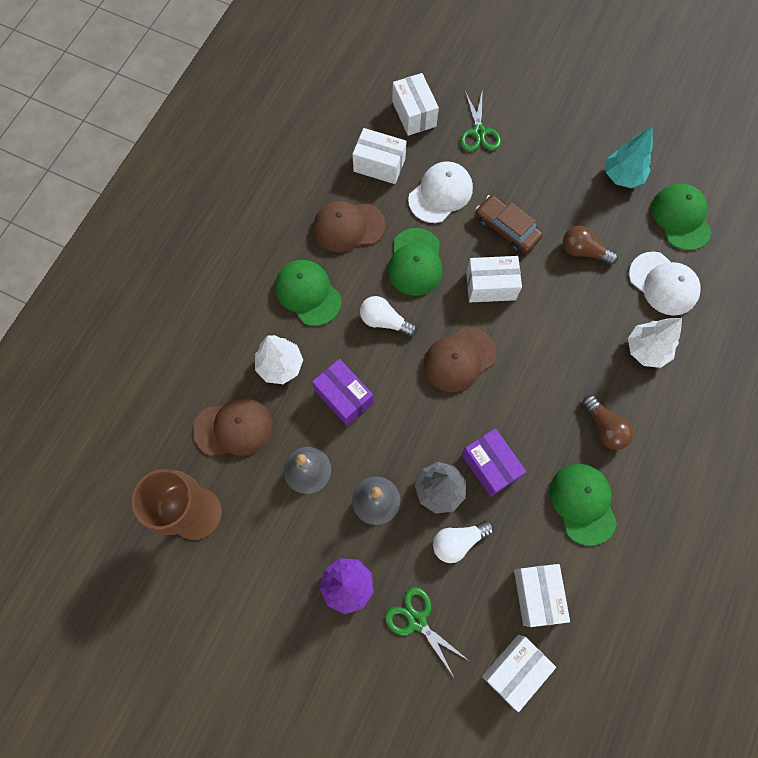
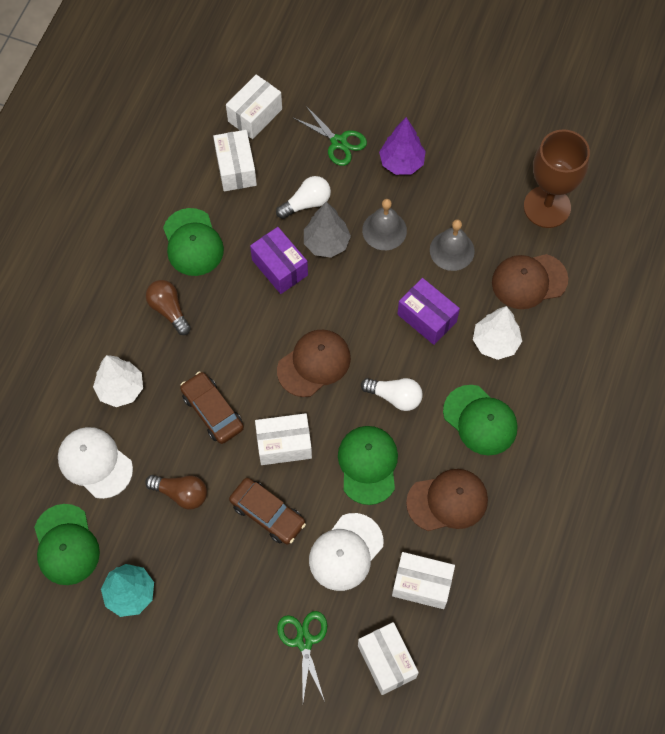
camera: 175 degrees right, 5 degrees down
none -> brown car [180,372,244,444]

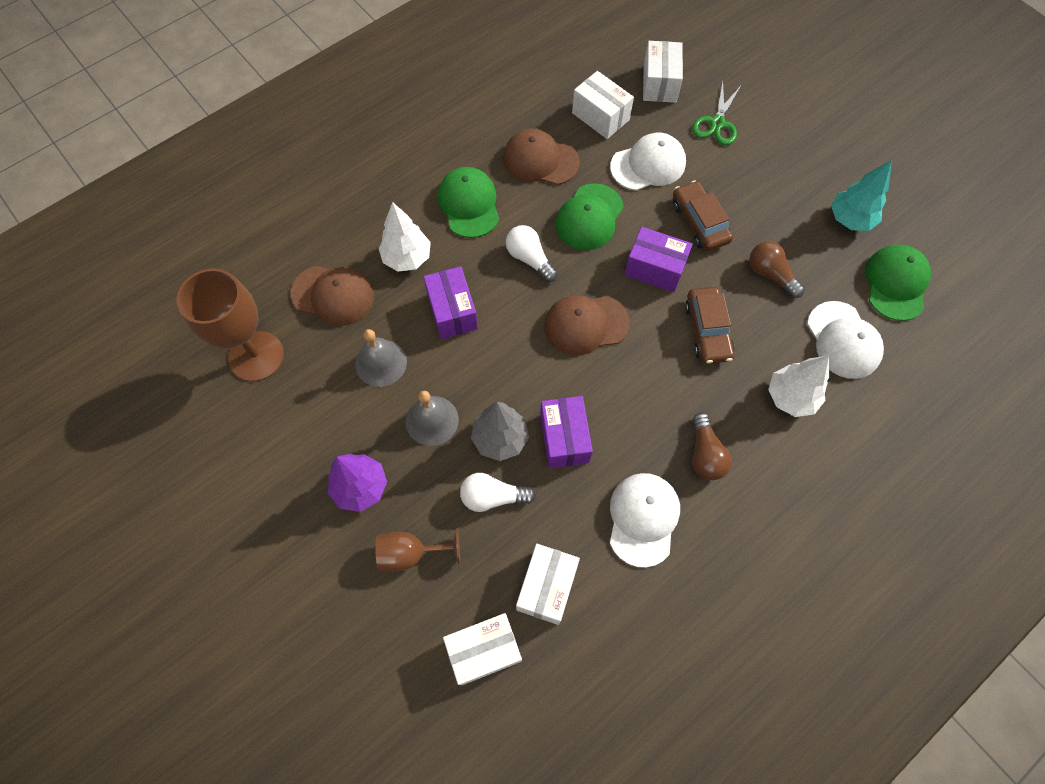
camera: 150 degrees left, 0 degrees up
green cap [163,208,224,276] -> white cap [610,473,680,568]
white box [255,413,312,465] -> purple box [624,227,693,292]
green scissors [294,105,367,166] -> brown goblet [375,528,460,572]

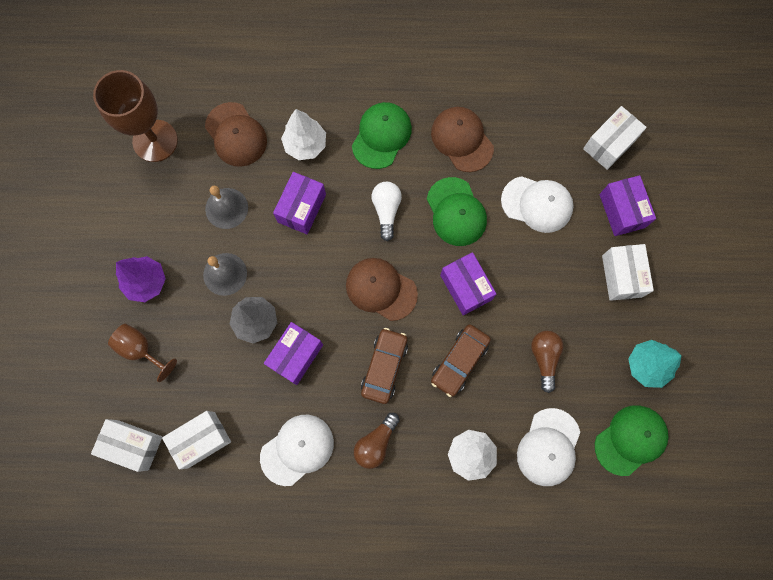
camera: 40 degrees right, 10 degrees up
white light bulb [460,473,536,512] -> none
green cap [555,183,624,250] -> green cap turned 90 degrees counterclockwise [427,177,487,246]
white box [572,71,634,139] -> white box moved to [602,244,654,301]
brown car [673,180,733,251] -> brown car moved to [361,328,408,404]
green scissors [692,82,741,145] -> purple box [599,175,656,236]

